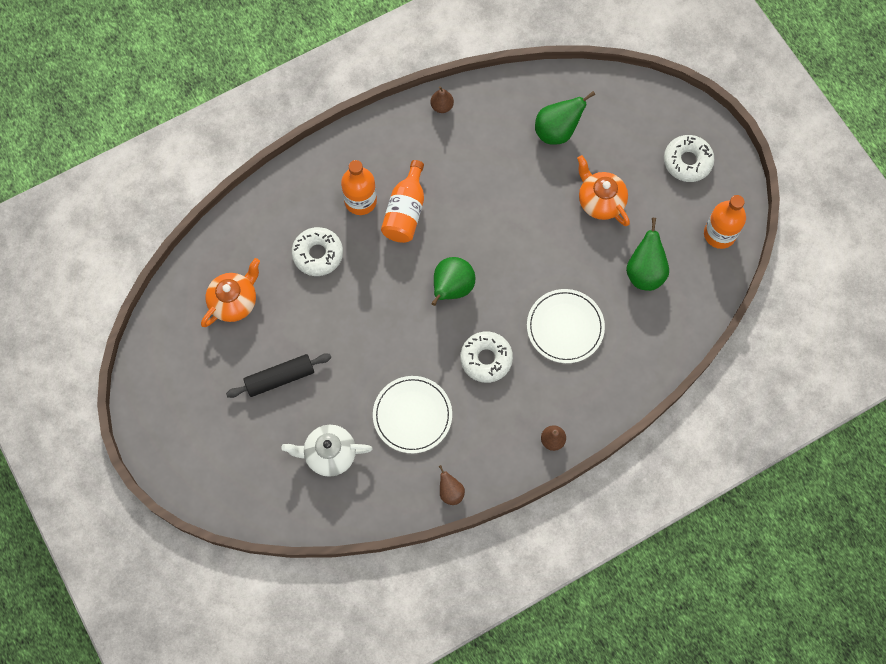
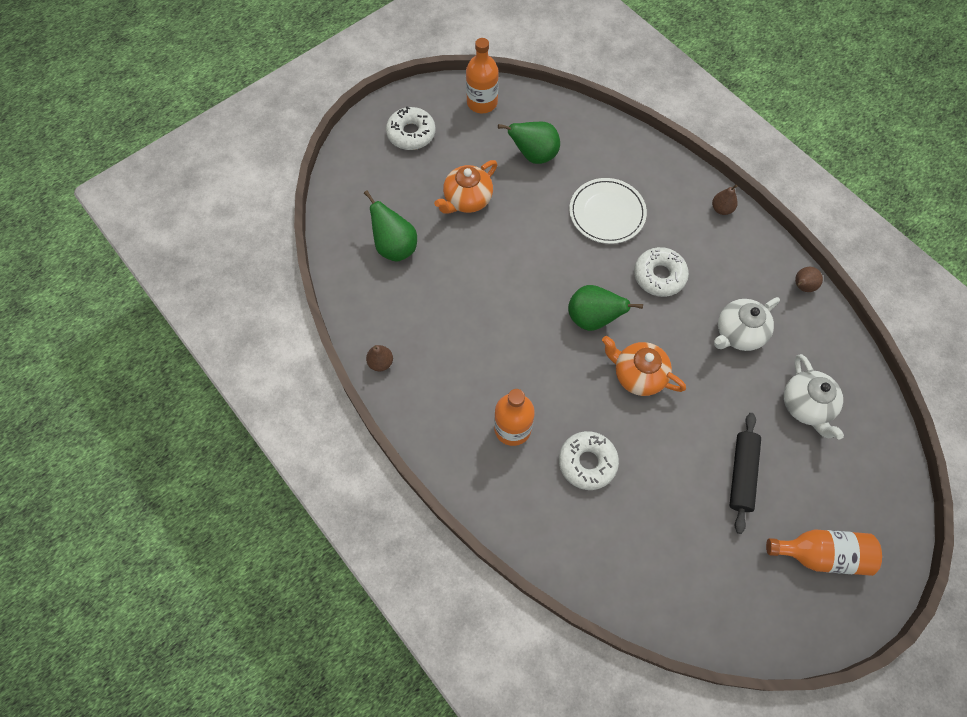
camera: 100 degrees left, 5 degrees down
orange teapot [201,258,260,327] -> orange teapot moved to [602,336,686,396]
black rolling pin [226,353,331,398] -> black rolling pin turned 45 degrees clockwise [729,413,761,534]
white plate [373,376,452,453] -> white teapot [714,297,780,351]
orange bottle [381,160,424,243] -> orange bottle moved to [766,529,882,576]

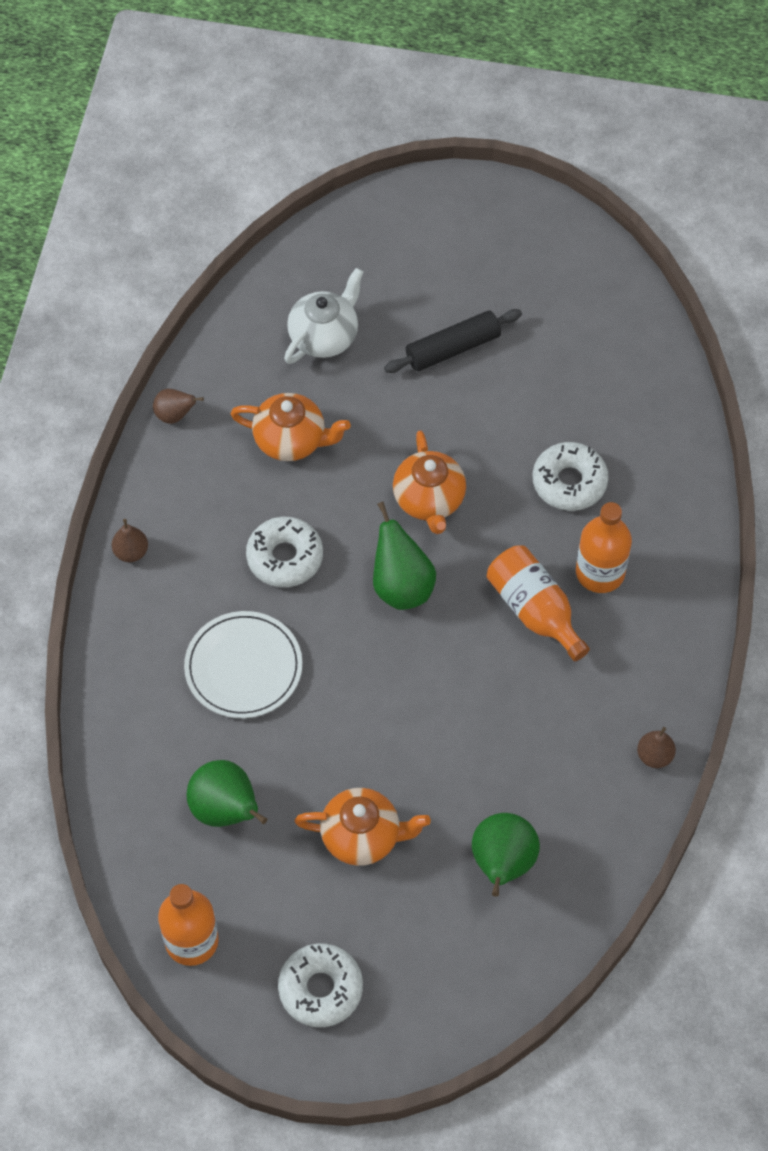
camera: 130 degrees left, 5 degrees down
white teapot [714,297,780,351] -> orange teapot [230,393,351,461]
orange bottle [766,529,882,576] -> orange bottle moved to [487,545,590,661]

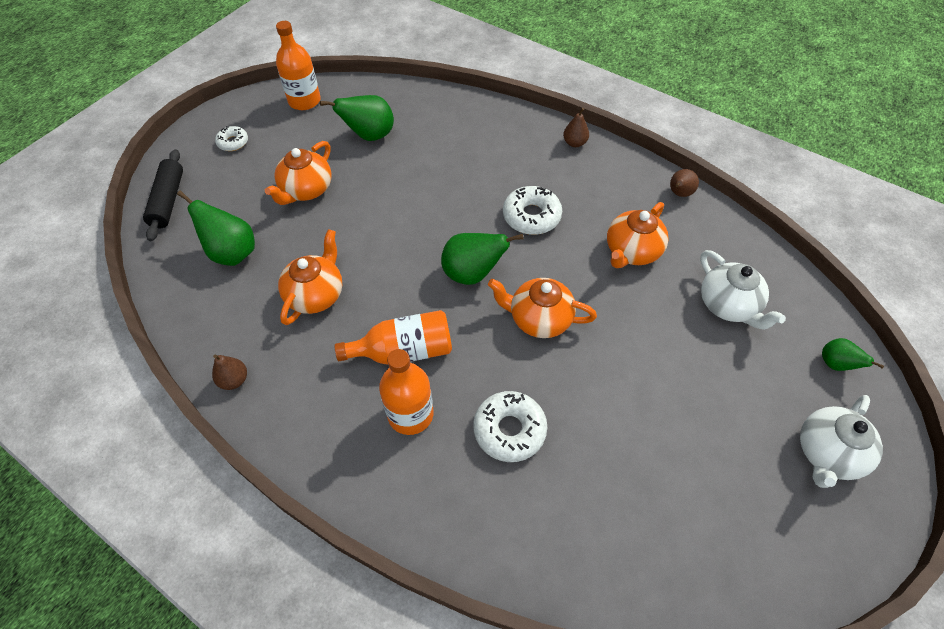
camera: 115 degrees right, 5 degrees down
white plate [184,611,302,718] -> none
white donut [278,943,363,1027] -> white donut [215,126,248,151], size x0.59
black rolling pin [384,309,522,373] -> black rolling pin moved to [143,149,183,241]
none -> orange teapot [278,229,342,325]
none -> white teapot [800,395,883,488]
none -> green pear [822,338,884,371]

